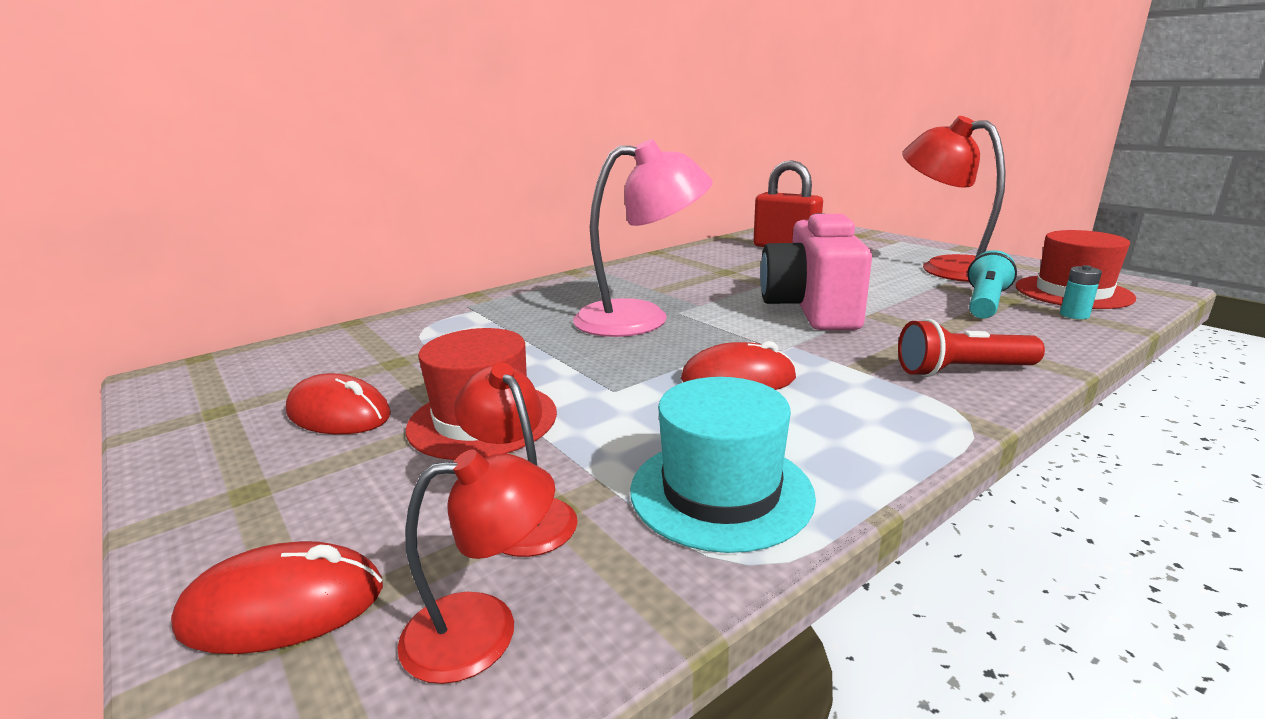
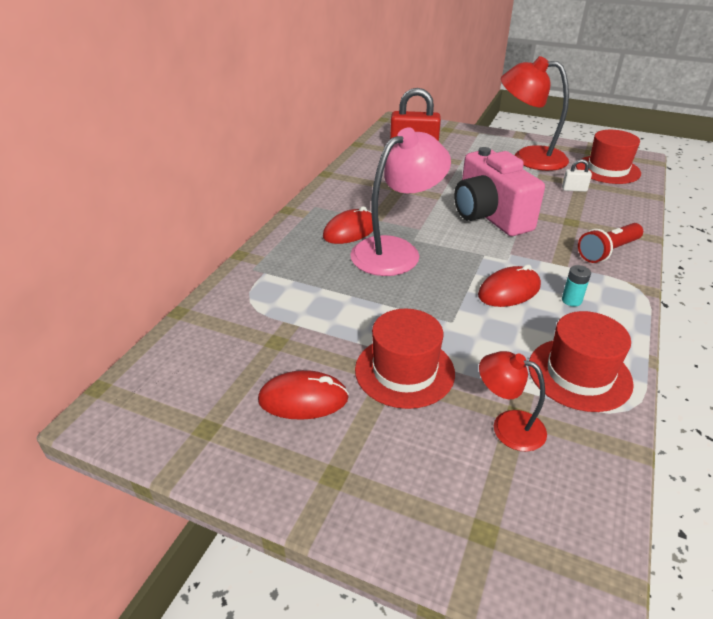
camera: 30 degrees left, 15 degrees up
red mouse [171,541,383,654] -> red mouse moved to [323,206,373,244]
red lamp [397,449,555,684] -> none
turquoise hat [630,377,816,553] -> red hat [529,311,634,412]
turquoise flashlight [967,250,1017,318] -> white padlock [562,159,592,192]
turquoise battery [1060,265,1102,319] -> turquoise battery moved to [562,265,591,307]

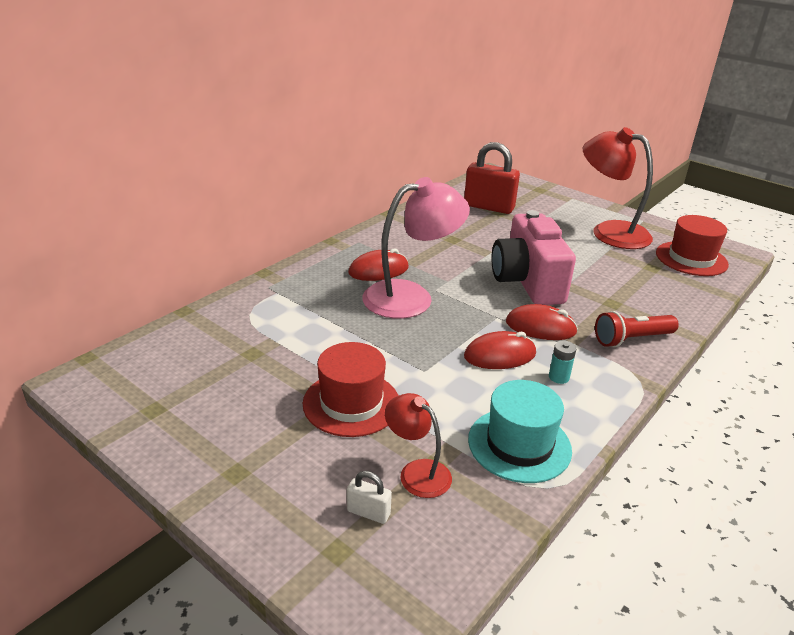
camera: 15 degrees right, 5 degrees down
red mouse [258,370,349,420] -> red mouse moved to [506,304,578,340]
red hat [529,311,634,412] -> turquoise hat [468,380,572,483]
white padlock [562,159,592,192] -> white padlock moved to [347,471,392,524]

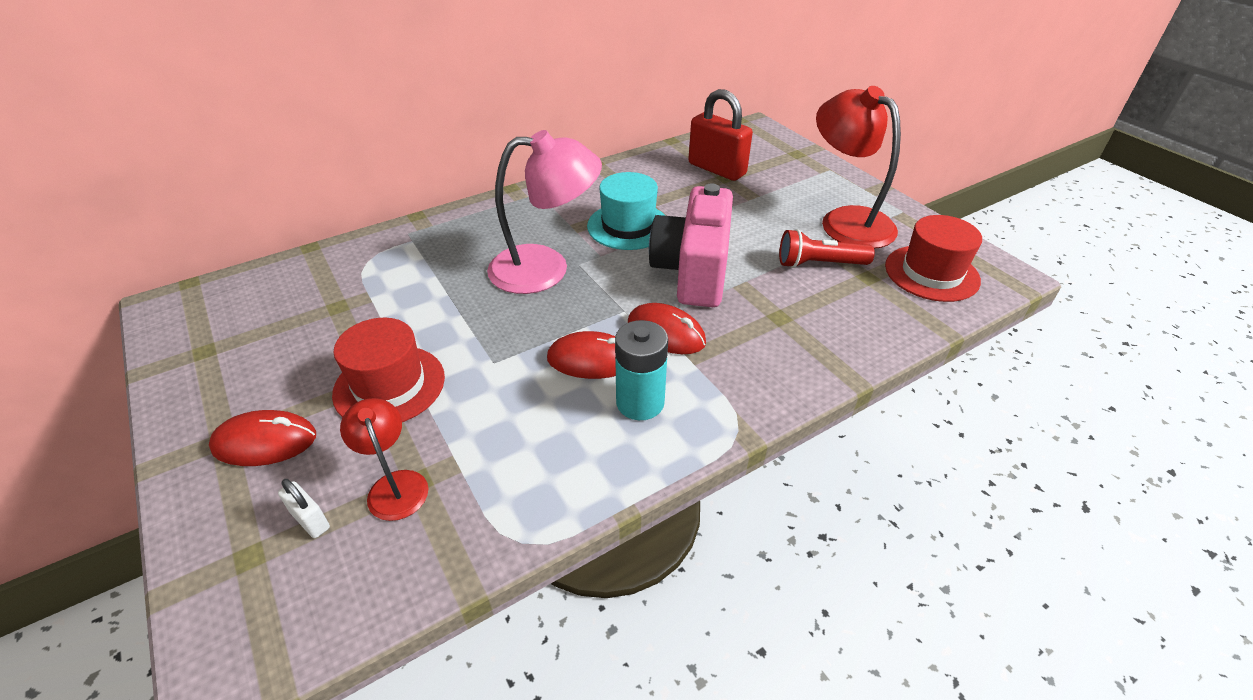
camera: 20 degrees right, 10 degrees up
red mouse [348,248,409,281] -> red mouse moved to [209,410,316,466]
turquoise hat [468,380,572,483] -> turquoise hat moved to [587,172,666,250]
turquoise battery [549,340,576,384] -> turquoise battery [615,320,668,420], size x1.90
red flashlight [595,311,679,347] -> red flashlight moved to [779,229,875,268]

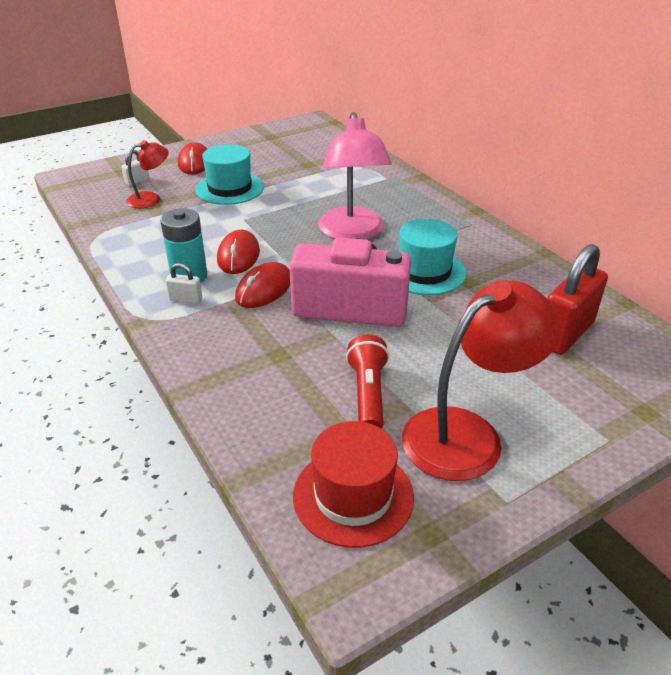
camera: 90 degrees right, 5 degrees down
red hat [332,318,445,422] -> turquoise hat [195,144,264,205]
none -> white padlock [166,263,202,304]

